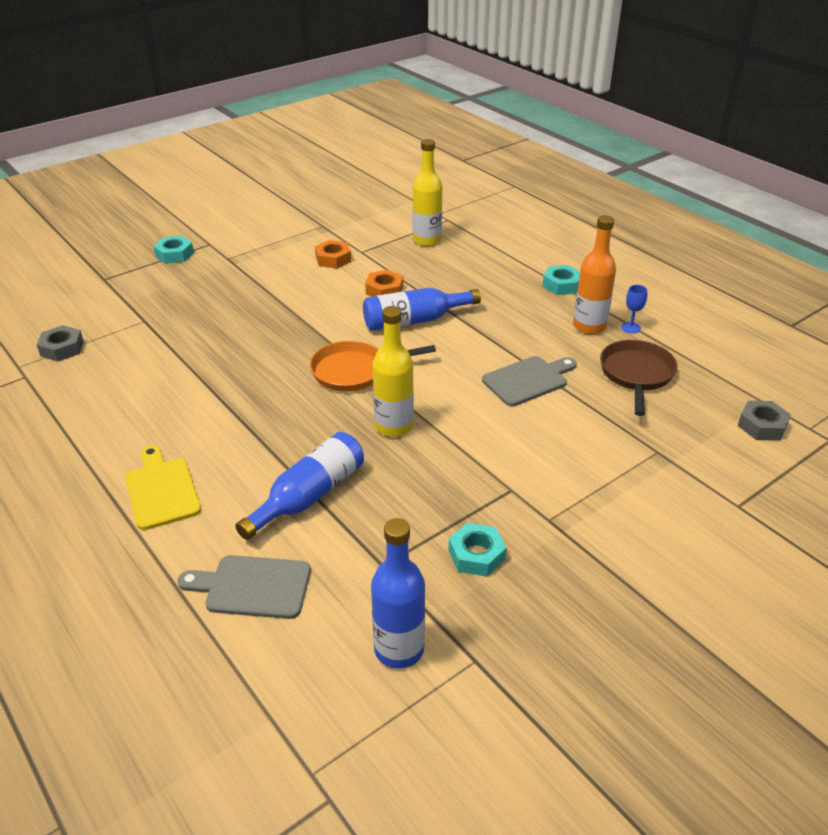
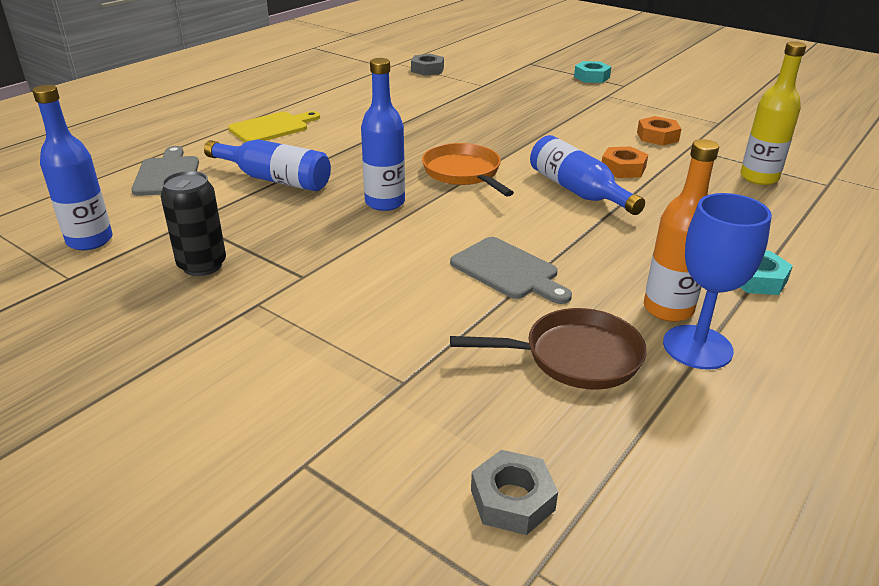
camera: 75 degrees right, 5 degrees down
yellow bottle [372,306,414,437] -> blue bottle [361,58,405,211]
turquoise nut [448,523,506,577] -> black can [161,171,226,276]
blue goblet [621,285,648,333] -> blue goblet [663,193,772,370], size x2.19

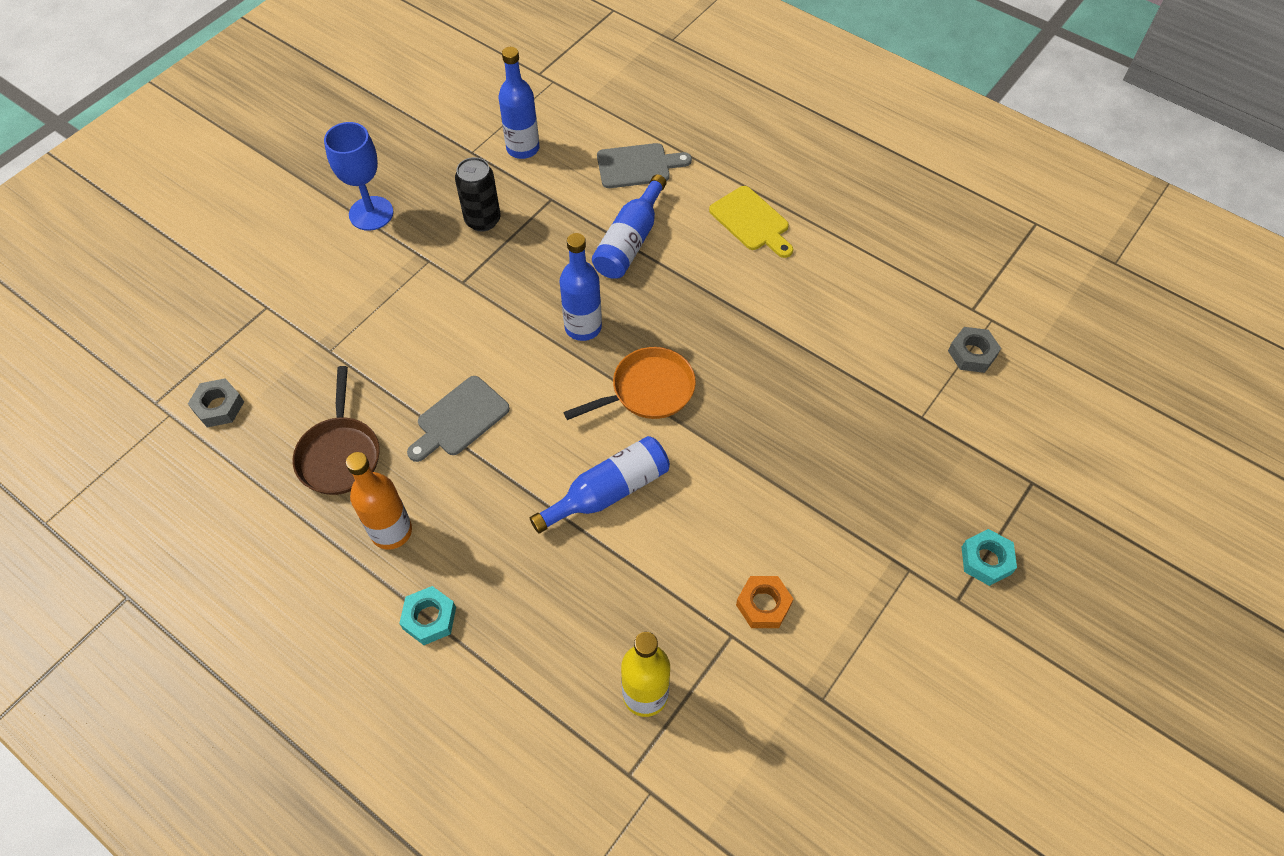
camera: 90 degrees right, 25 degrees up
orange nut [602,146,648,178] -> none
blue goblet [663,193,772,370] -> blue goblet moved to [324,122,393,231]

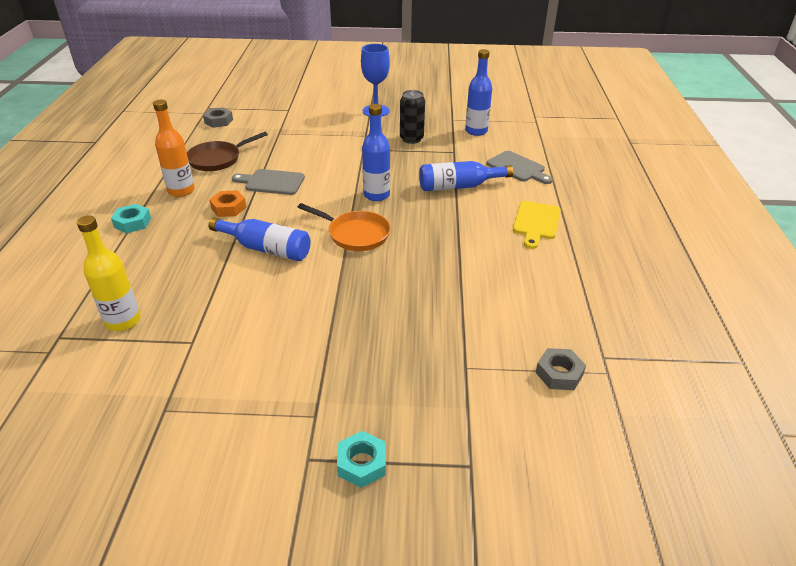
camera: 55 degrees right, 20 degrees down
orange nut [736,576,793,628] -> orange nut moved to [209,190,247,217]

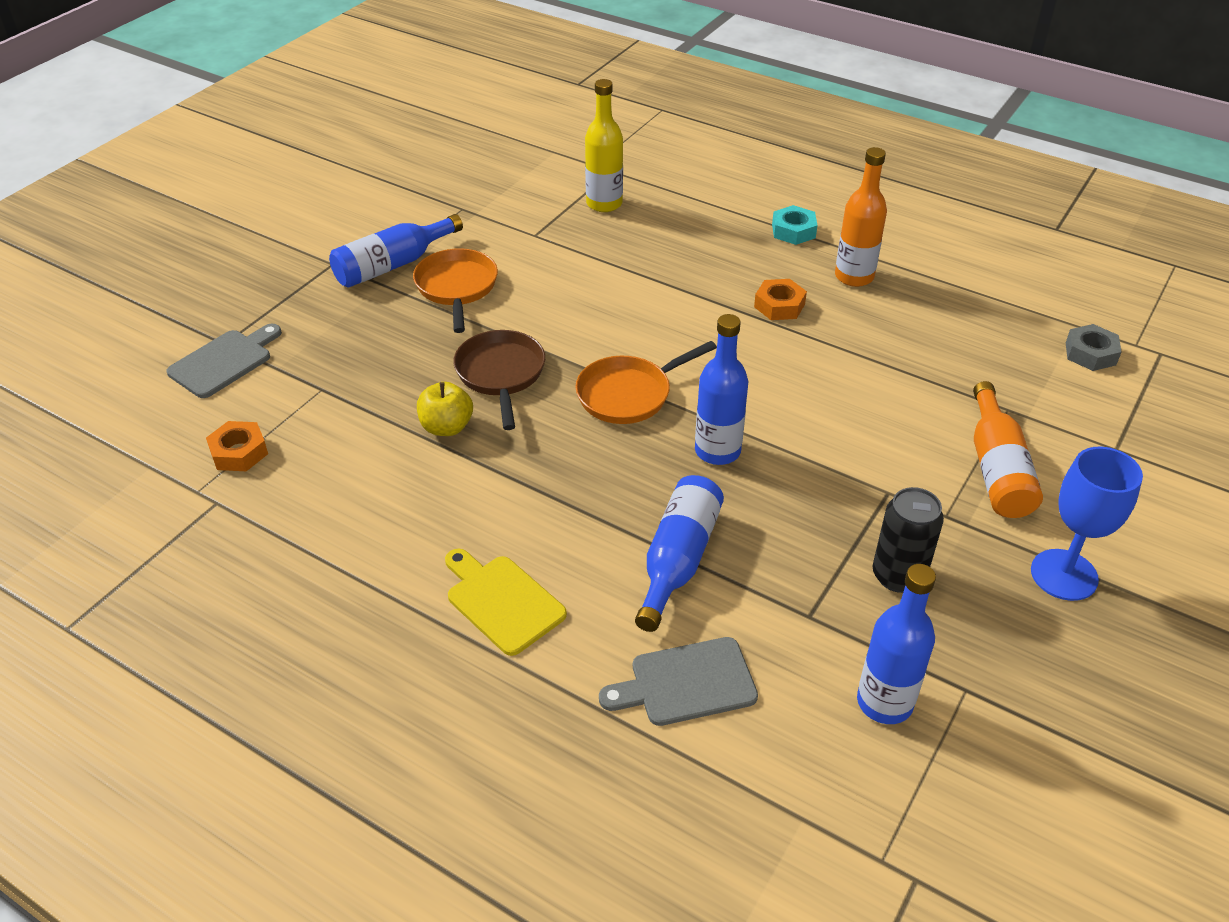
camera: 120 degrees right, 5 degrees up
brown pan [187,132,268,171] -> brown pan moved to [453,330,545,430]
blue bottle [208,217,311,261] -> blue bottle moved to [329,214,463,288]
grey cutting board [231,169,305,195] -> grey cutting board moved to [167,324,282,398]
turquoise nut [337,431,386,488] -> none
grey nut [535,348,586,390] -> orange nut [206,421,268,471]
none -> orange pan [413,248,498,333]
none -> yellow apple [417,382,473,436]
none -> orange bottle [973,381,1043,518]

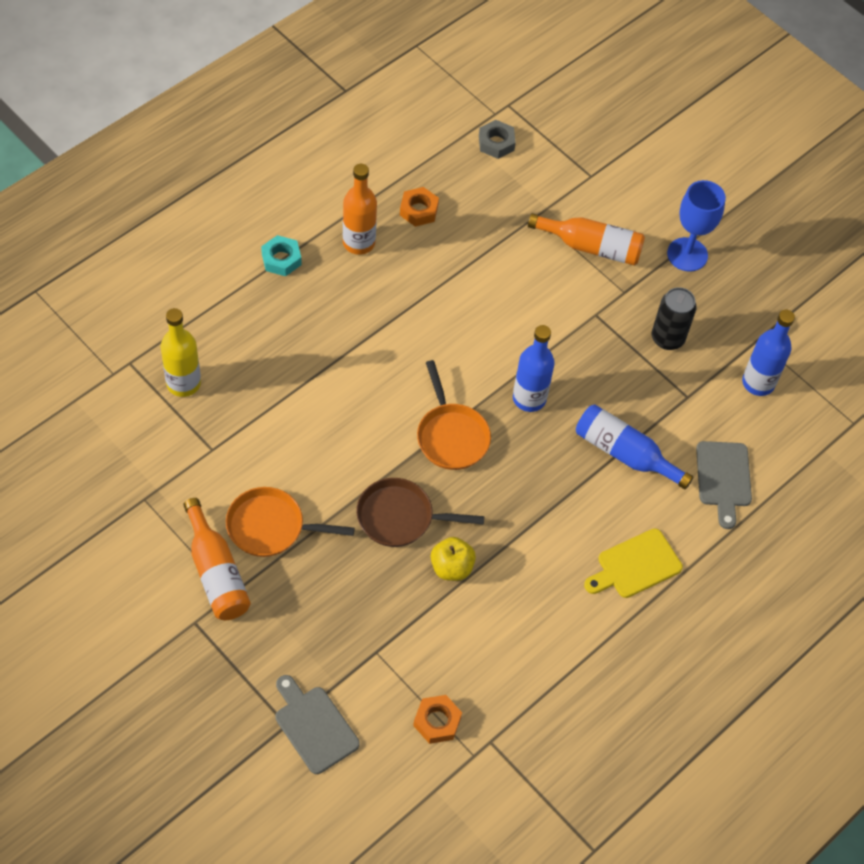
camera: 80 degrees left, 15 degrees up
blue bottle [329,214,463,288] -> orange bottle [183,498,251,620]
orange nut [754,279,807,320] -> orange nut moved to [400,187,439,227]

